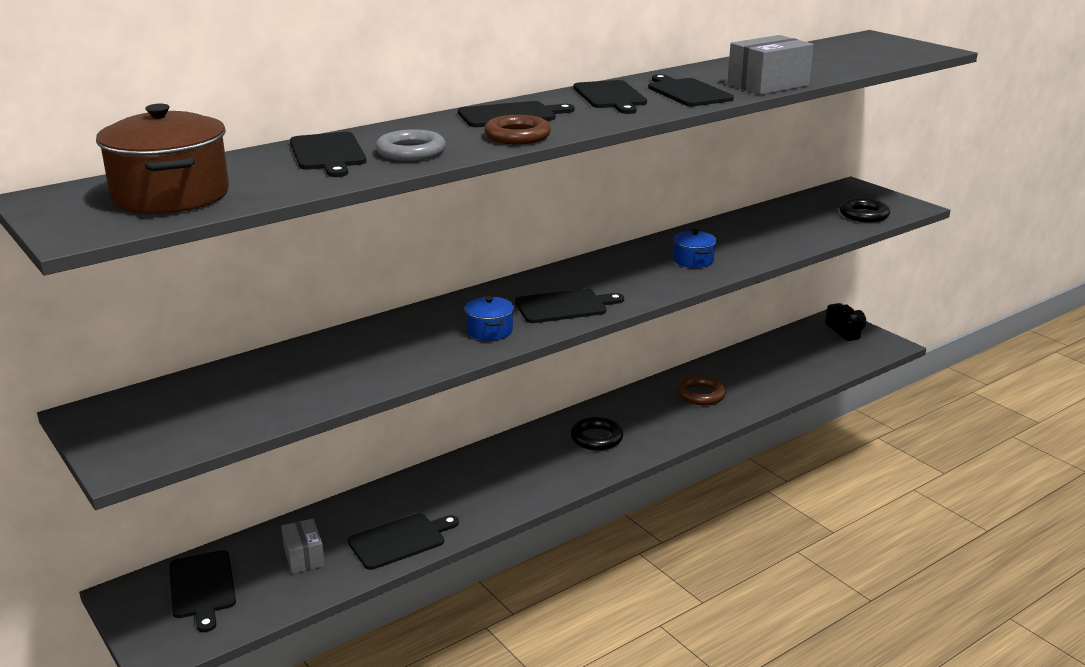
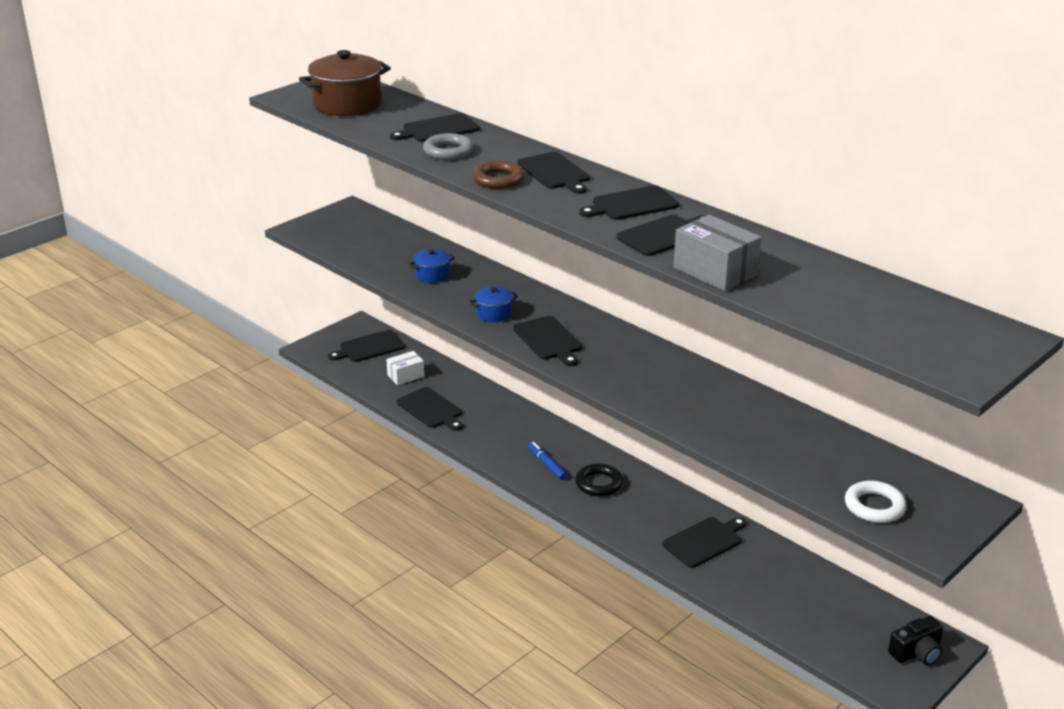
camera: 80 degrees right, 5 degrees up
grey box [281,519,325,574] -> white box [386,351,424,385]
blue pot [673,229,717,268] -> blue pot moved to [409,249,455,283]
brown ring [677,375,726,405] -> black cutting board [662,517,746,568]
black ring [840,198,890,222] -> white ring [845,481,906,523]
none -> blue marker [528,442,567,480]

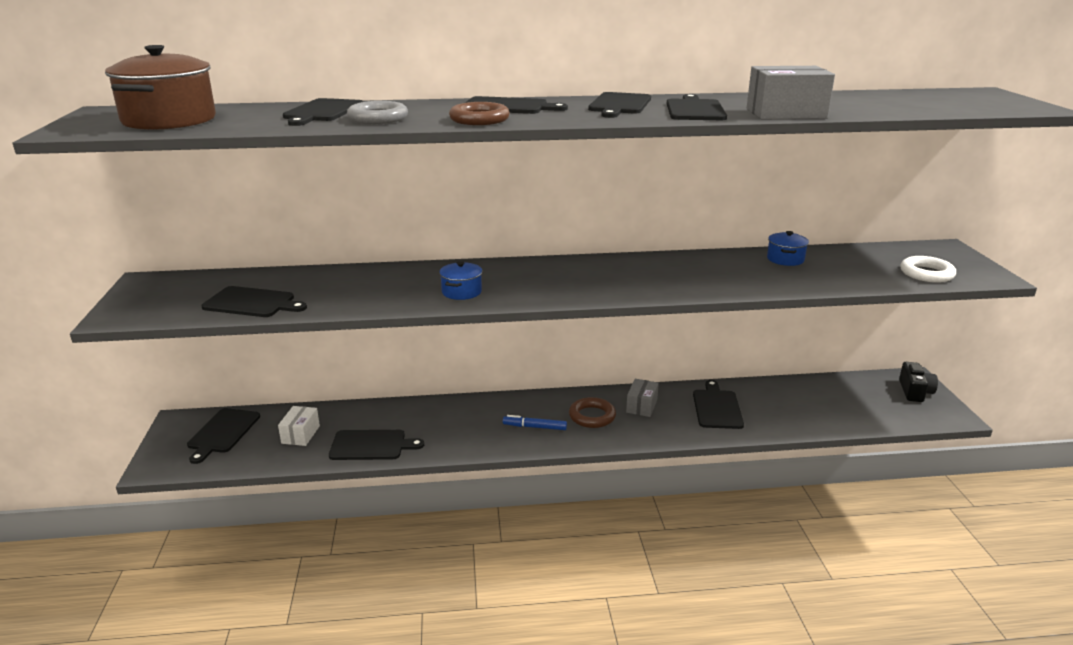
camera: 50 degrees left, 5 degrees down
blue pot [409,249,455,283] -> blue pot moved to [767,231,809,266]
black cutting board [513,316,582,366] -> black cutting board moved to [201,286,307,317]
black ring [575,463,623,497] -> brown ring [569,397,616,428]
none -> grey box [626,379,659,417]

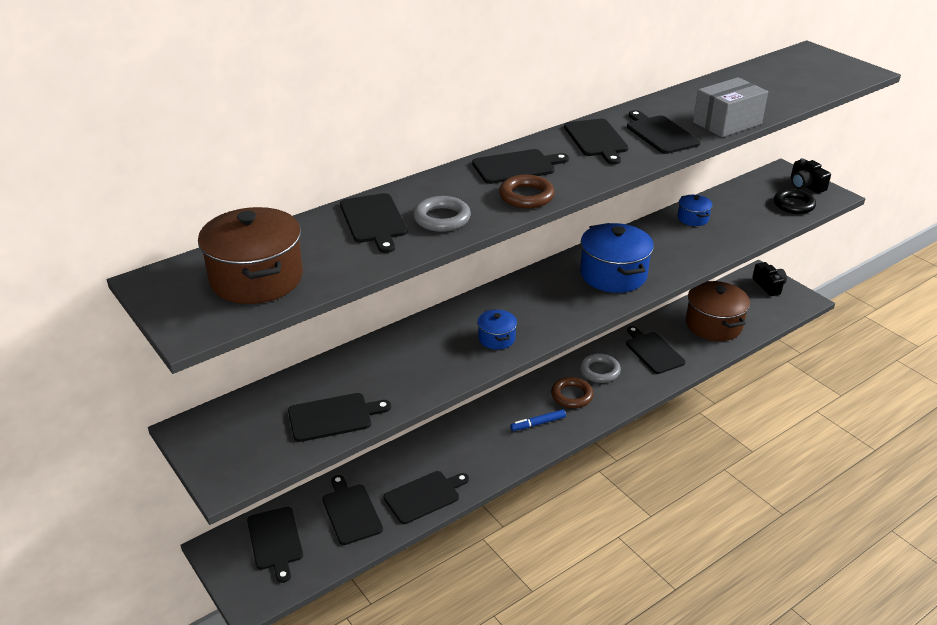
camera: 30 degrees left, 10 degrees up
white box [278,406,320,446] -> black cutting board [322,475,383,545]
grey box [626,379,659,417] -> grey ring [580,353,621,383]
white ring [900,256,956,283] -> black ring [774,189,816,214]
none -> blue pot [580,223,654,293]
none -> brown pot [686,281,750,341]
none -> black camera [791,158,831,193]

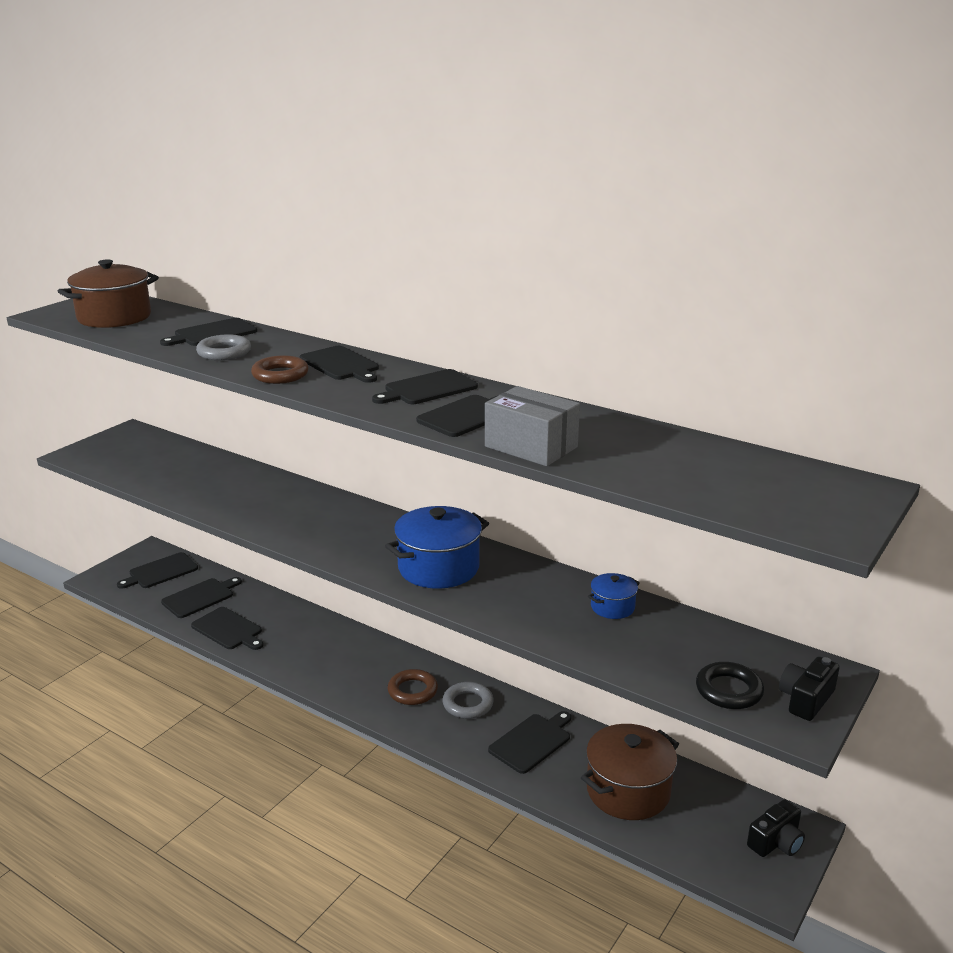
camera: 70 degrees right, 10 degrees down
black cutting board [288,393,391,442] -> none
blue pot [477,309,517,350] -> none
blue marker [510,409,566,431] -> none

